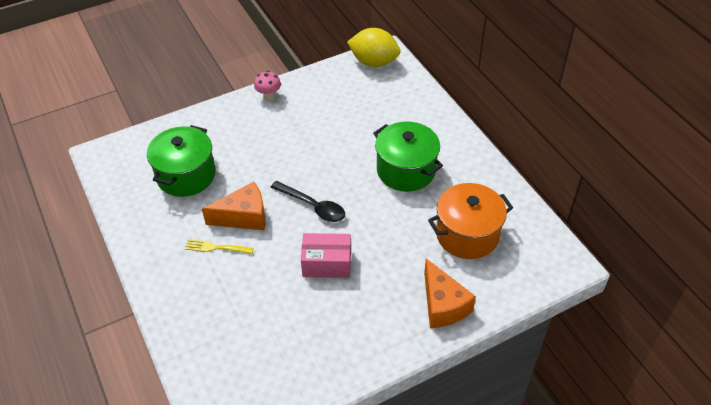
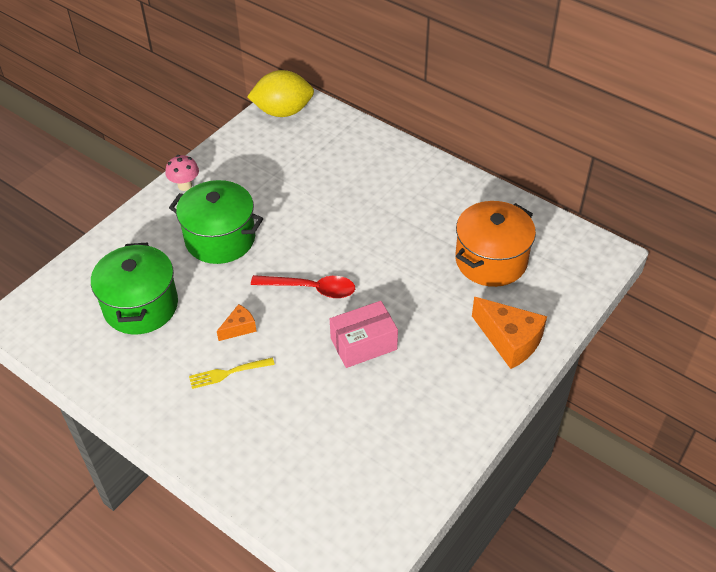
camera: 25 degrees left, 0 degrees up
orange cheese [202,182,265,230] -> orange cheese [217,304,257,341], size x0.53
black spoon [271,181,345,222] -> red spoon [251,275,355,298]
green pot [373,121,443,192] -> green pot moved to [169,180,263,264]

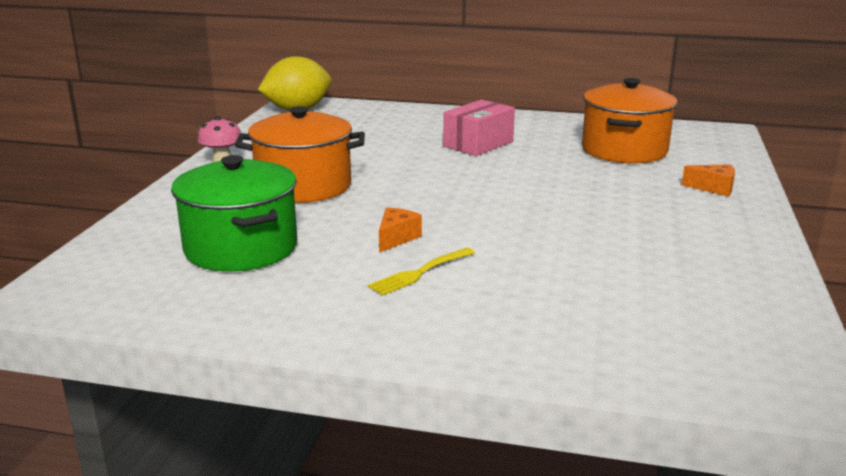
camera: 25 degrees left, 25 degrees down
green pot [169,180,263,264] -> orange pot [235,106,365,203]
red spoon [251,275,355,298] -> none
pink box [330,301,398,368] -> pink box moved to [443,100,515,156]
orange cheese [472,297,547,369] -> orange cheese [682,164,735,197], size x0.53

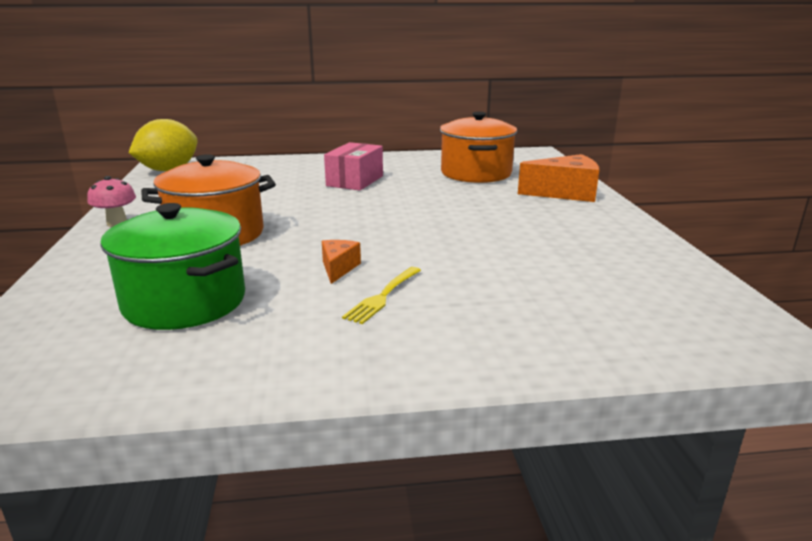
camera: 20 degrees left, 0 degrees up
orange cheese [682,164,735,197] -> orange cheese [518,154,599,202], size x1.88

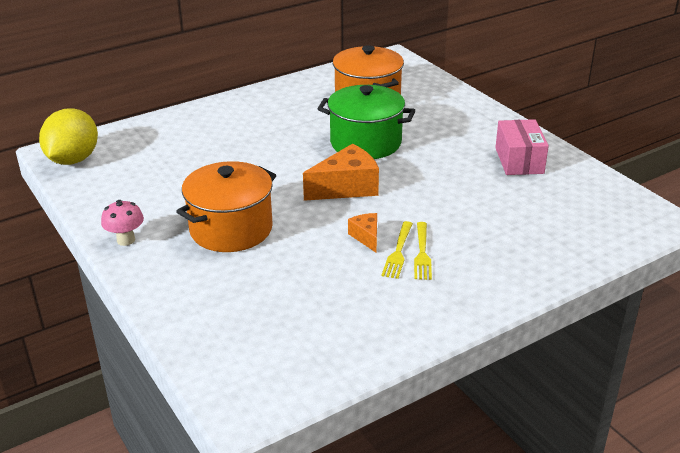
camera: 25 degrees left, 10 degrees up
green pot [100,203,245,330] -> green pot moved to [317,85,415,159]
pink box [324,142,383,191] -> pink box moved to [495,119,549,175]
orange cheese [518,154,599,202] -> orange cheese moved to [303,144,379,201]
none -> yellow fork [382,221,413,279]

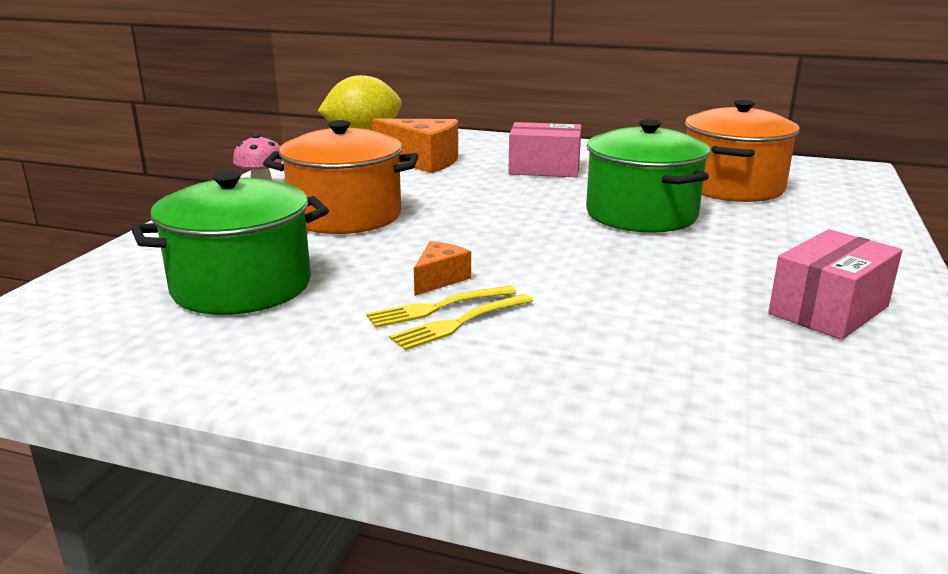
camera: 50 degrees right, 10 degrees down
orange cheese [303,144,379,201] -> orange cheese moved to [372,119,458,173]
none -> green pot [131,171,329,315]
none -> pink box [508,122,581,177]

